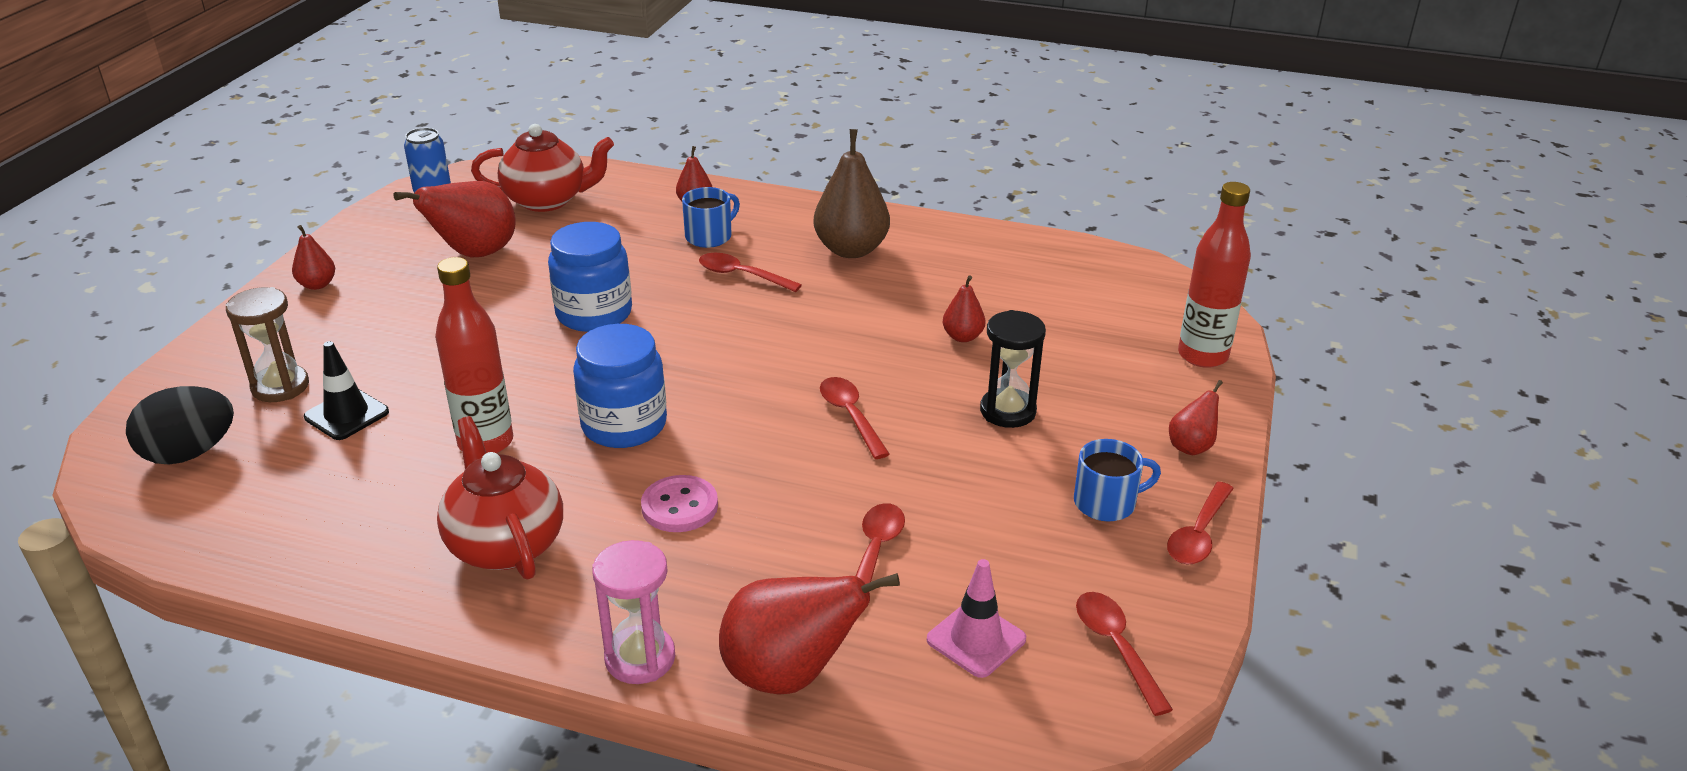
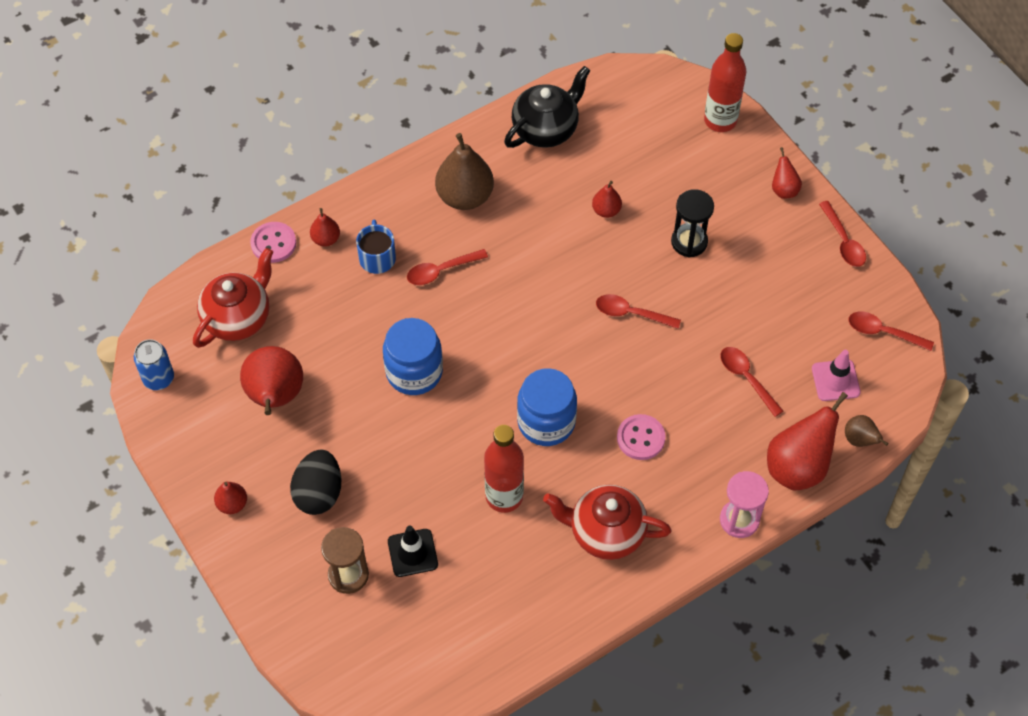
camera: 50 degrees left, 25 degrees up
black egg [126,386,234,465] -> black egg moved to [290,449,341,515]
blue mug [1074,439,1161,522] -> none
none -> pink button [250,222,296,263]
none -> black teapot [504,66,590,148]
none -> brown pear [845,415,888,447]

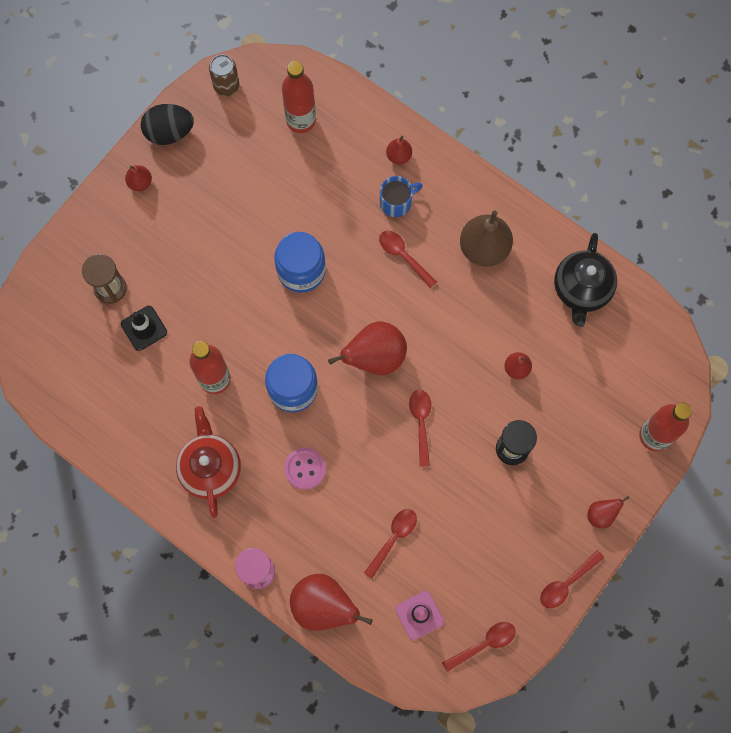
camera: 70 degrees right, 15 degrees up
blue can [134,339,174,390] -> brown can [209,54,239,96]
red teapot [193,248,273,348] -> red bottle [282,61,316,133]
red pear [240,346,303,415] -> red pear moved to [328,321,407,375]
pink button [250,222,296,263] -> none
black egg [290,449,341,515] -> black egg moved to [141,104,194,145]
black teapot [504,66,590,148] -> black teapot turned 75 degrees clockwise [554,233,617,327]
brown pear [845,415,888,447] -> none
red spoon [848,312,934,351] -> red spoon turned 60 degrees clockwise [442,622,516,672]

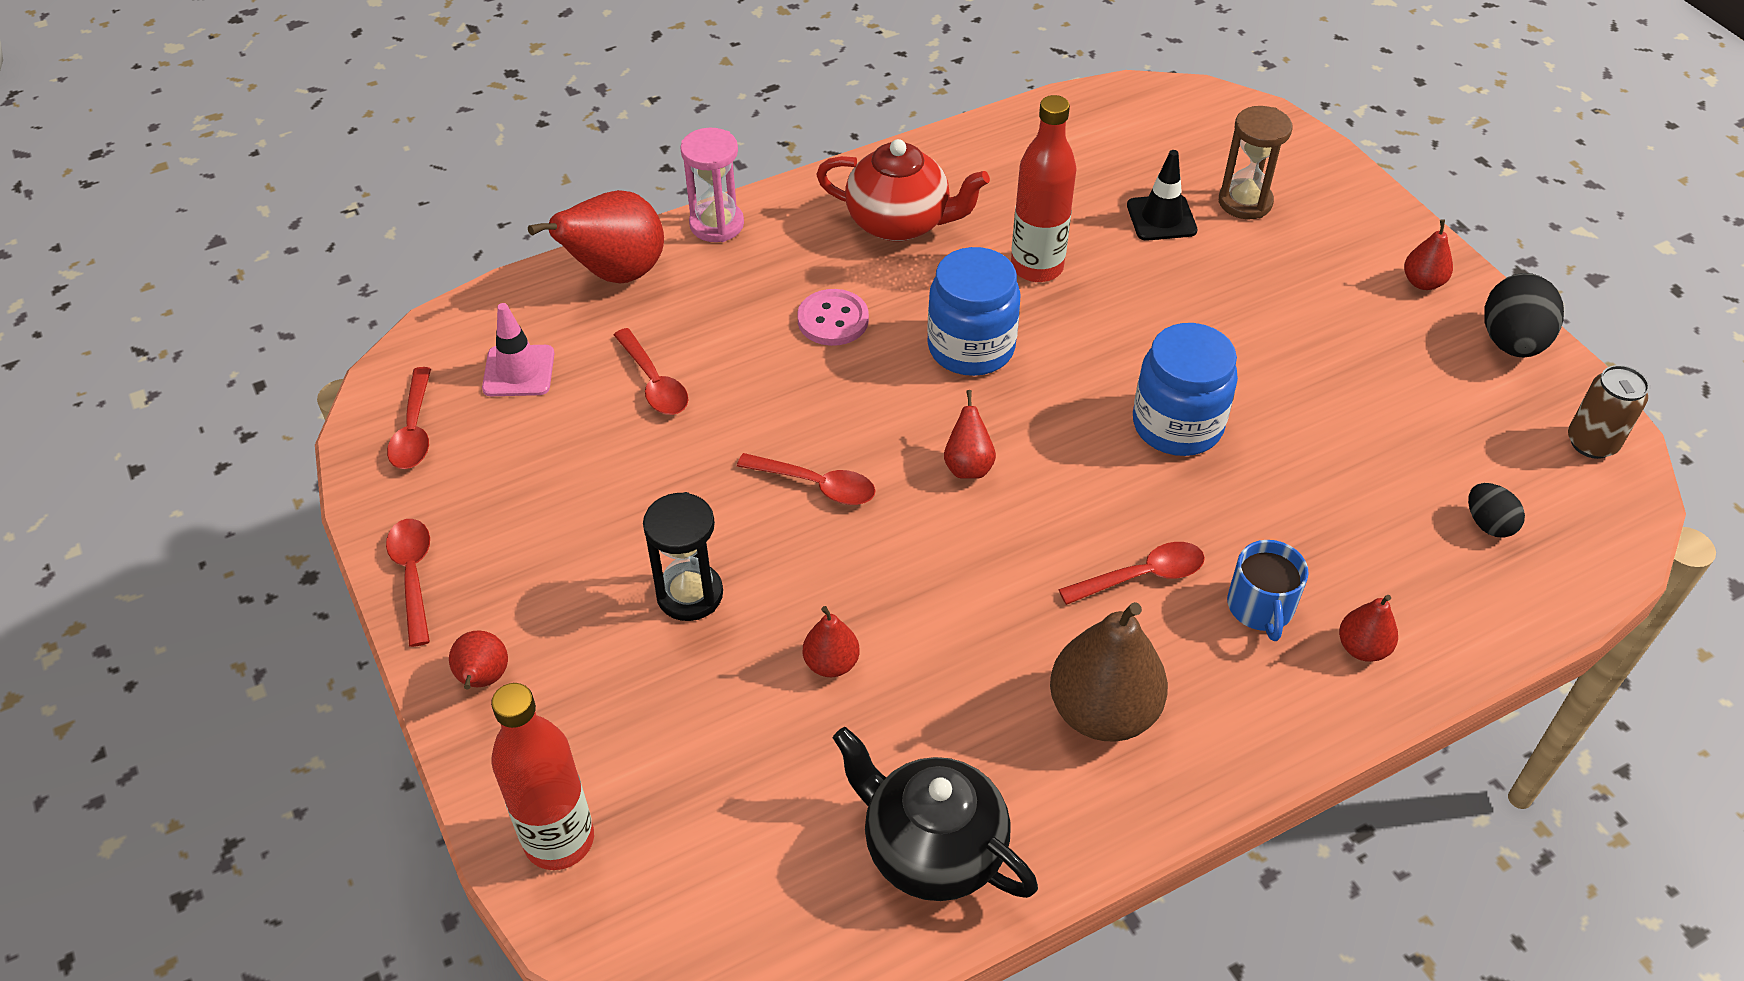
camera: 115 degrees right, 25 degrees down
red bottle [282,61,316,133] -> black egg [1468,483,1525,538]
red pear [328,321,407,375] -> red pear [944,390,996,478], size x0.51

